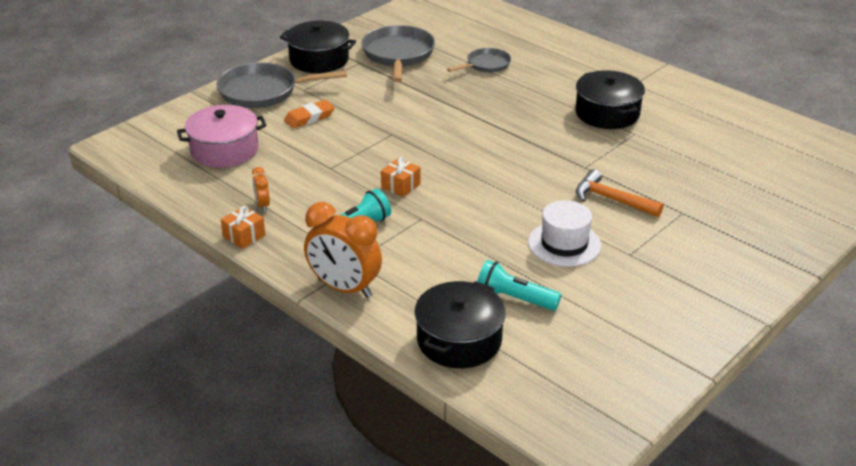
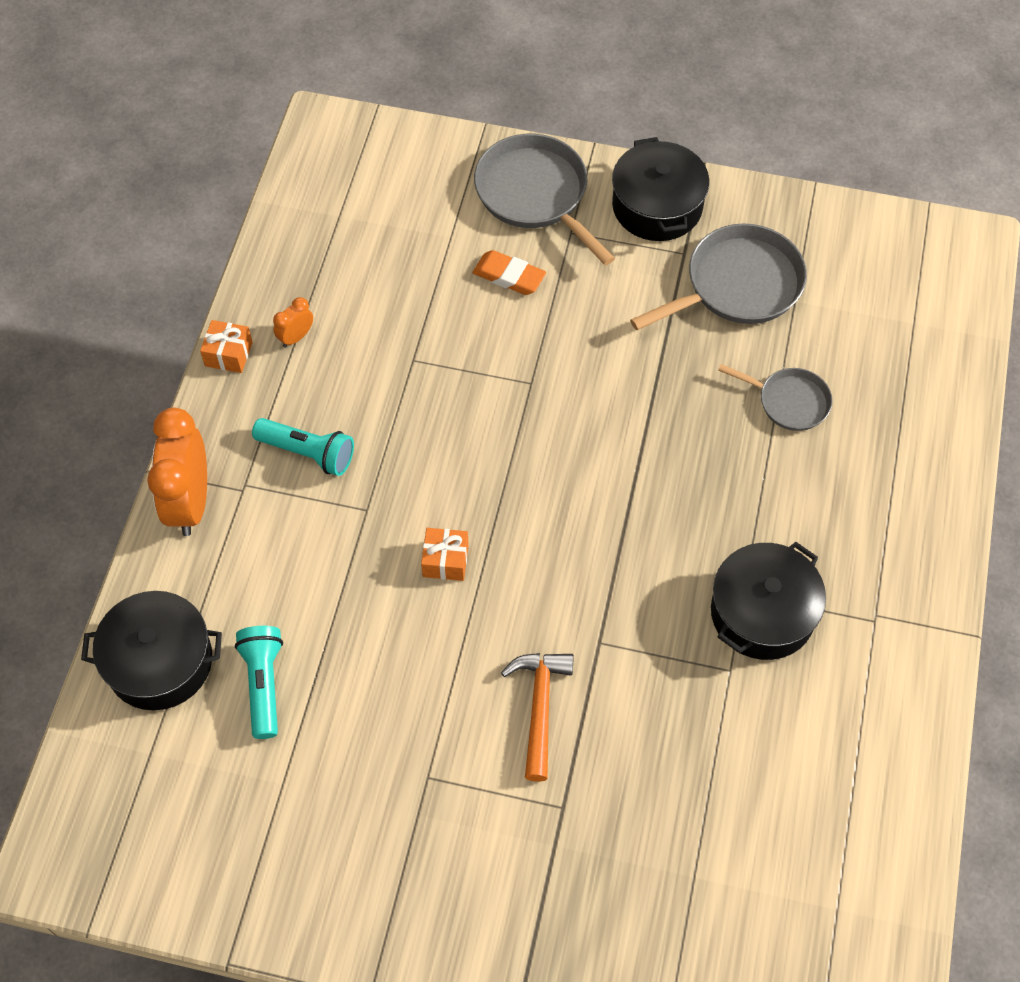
camera: 60 degrees right, 25 degrees up
pink pot [177,105,266,168] -> none
orange gift [381,157,420,197] -> orange gift moved to [421,528,469,581]
white hat [528,200,601,267] -> none

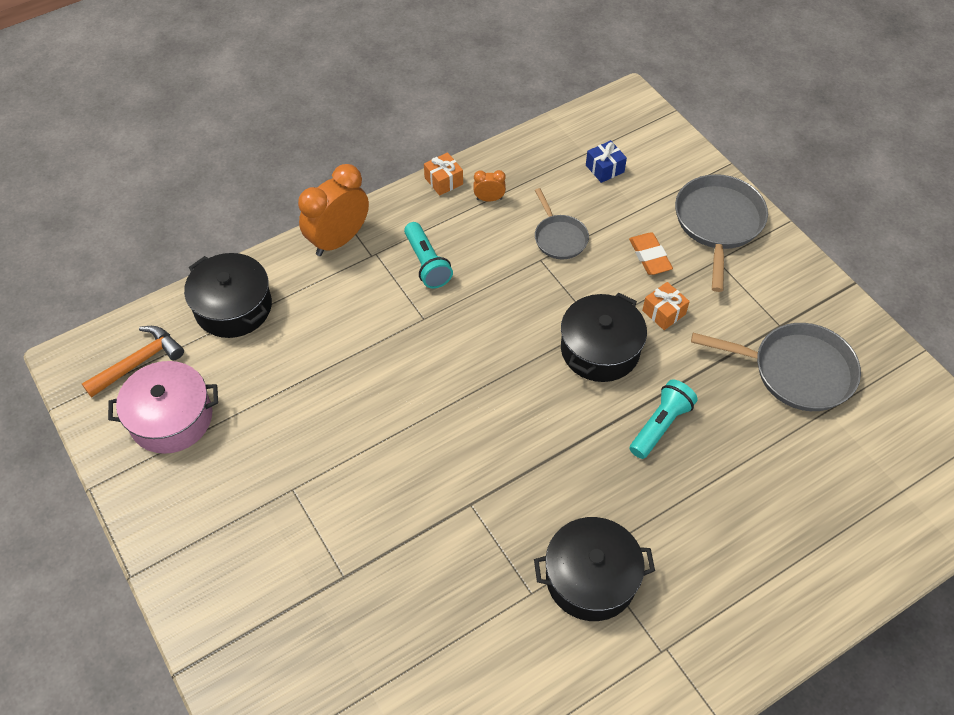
camera: 45 degrees right, 5 degrees down
turquoise flashlight [235,626,283,739] -> turquoise flashlight moved to [629,379,698,459]
orange gift [421,528,469,581] -> orange gift moved to [642,282,690,330]
orange hammer [501,653,574,782] -> orange hammer moved to [82,326,184,398]
black pot [612,137,709,241] -> black pot moved to [561,293,647,382]
grey pan [718,364,833,431] -> grey pan moved to [535,188,589,259]
none -> pink pot [108,361,218,454]
none -> blue gift [586,140,627,183]

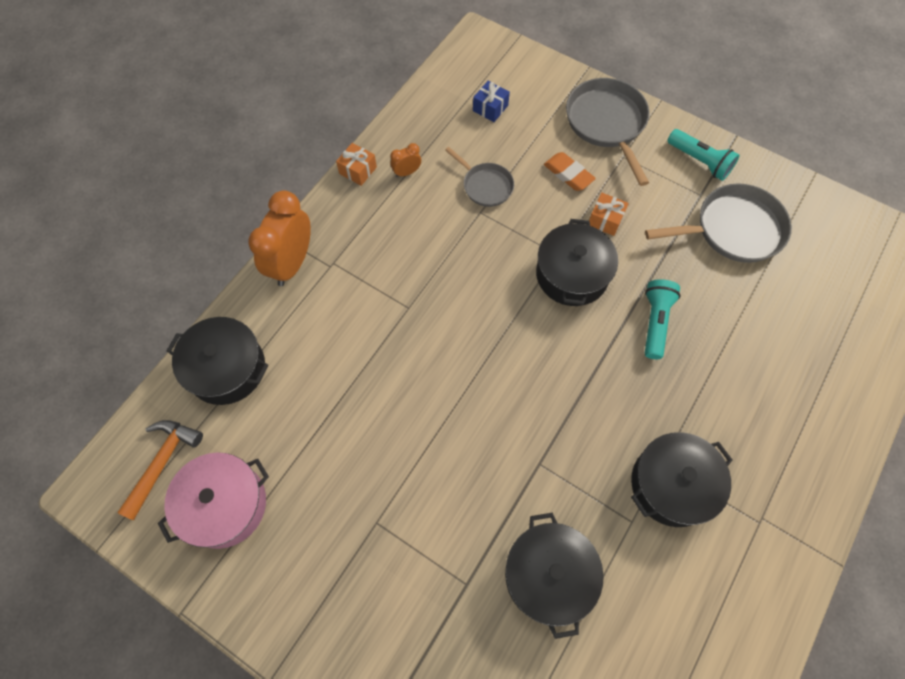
camera: 25 degrees left, 10 degrees up
turquoise flashlight [404,222,453,289] -> turquoise flashlight moved to [667,129,740,181]
none -> black pot [505,513,603,639]

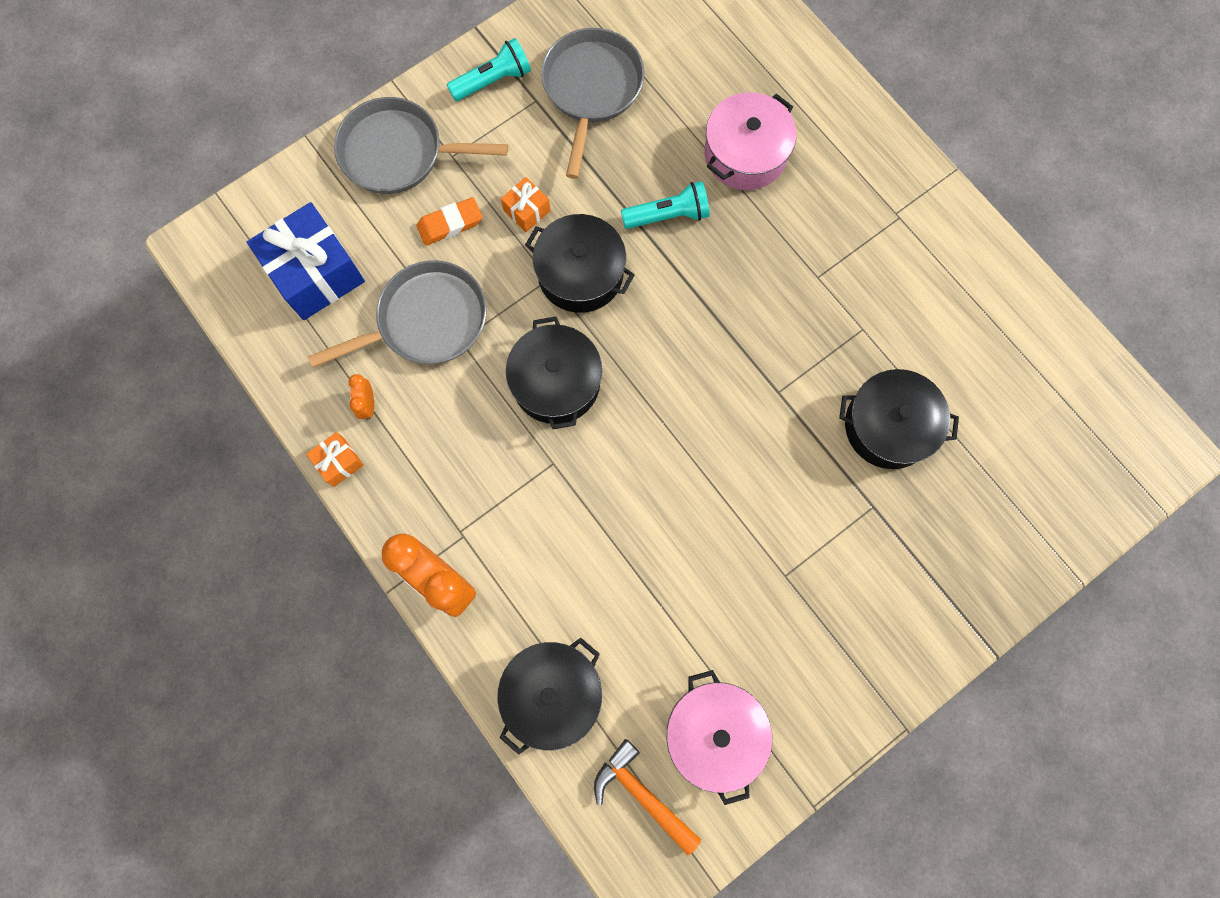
camera: 70 degrees left, 10 degrees up
grey pan [445,147,514,207] -> grey pan [308,260,486,368], size x1.71
blue gift [473,81,510,122] -> blue gift [247,202,365,320], size x2.11
black pot [631,432,733,527] -> black pot moved to [506,316,602,429]
turquoise flashlight [645,279,681,359] -> turquoise flashlight turned 135 degrees clockwise [621,181,710,229]
none -> pink pot [705,92,796,190]

